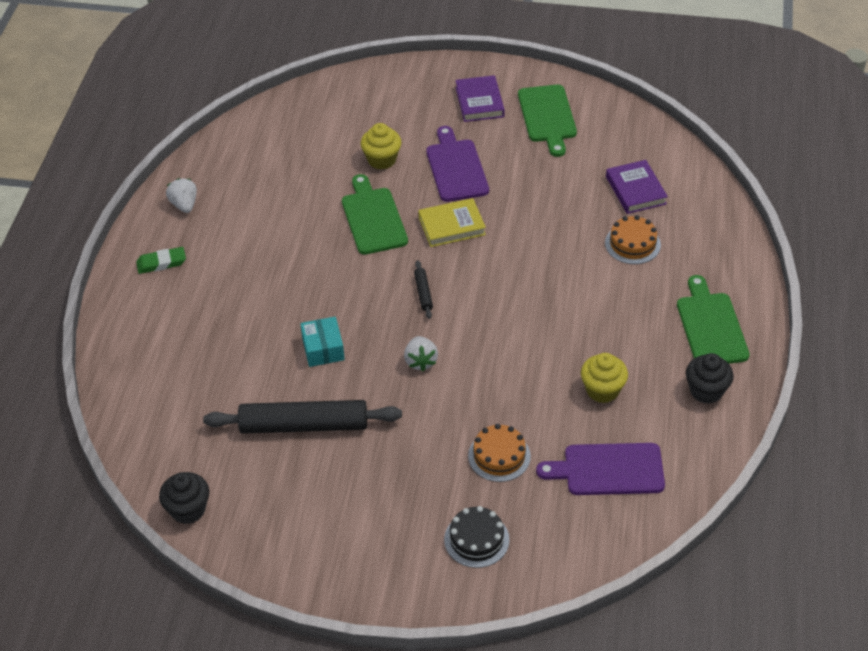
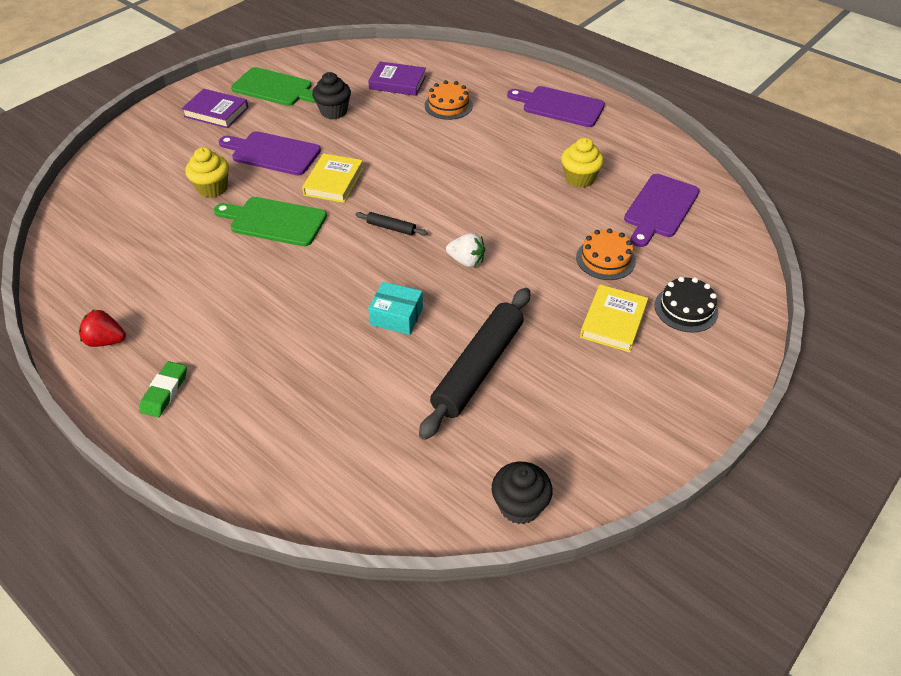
camera: 60 degrees left, 0 degrees up
white strawberry [166,178,197,213] -> red strawberry [79,310,126,347]
green cutting board [677,275,750,364] -> purple cutting board [507,86,605,127]
black cupcake [686,353,734,404] -> black cupcake moved to [312,72,351,119]
none -> yellow book [580,284,648,353]

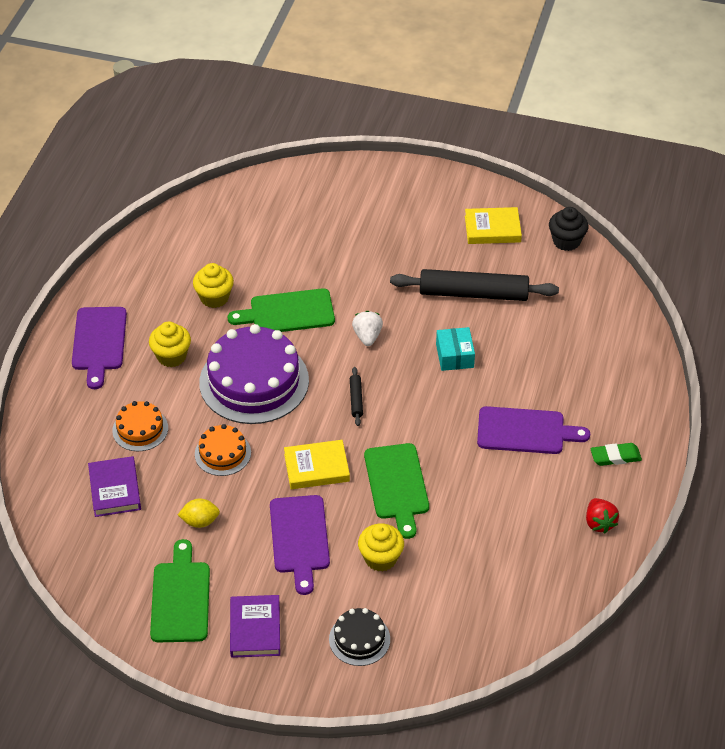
camera: 115 degrees left, 0 degrees up
black cupcake [312,72,351,119] -> yellow lemon [178,499,220,528]
orange cake [576,228,636,280] -> orange cake moved to [195,424,251,476]
yellow book [580,284,648,353] -> yellow book moved to [465,207,522,244]
purple cutting board [624,174,700,247] -> purple cutting board moved to [477,406,590,454]
black cake [654,277,718,333] -> black cake moved to [329,608,390,666]
none -> yellow cupcake [149,321,191,367]
none -> purple cake [199,324,309,424]
none -> green cutting board [228,288,335,332]

